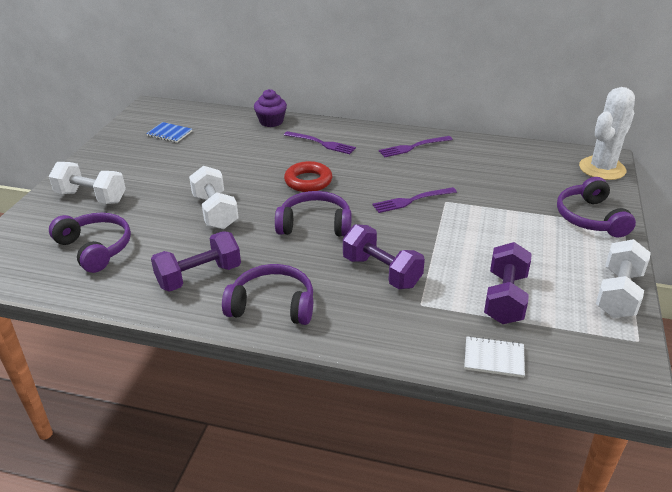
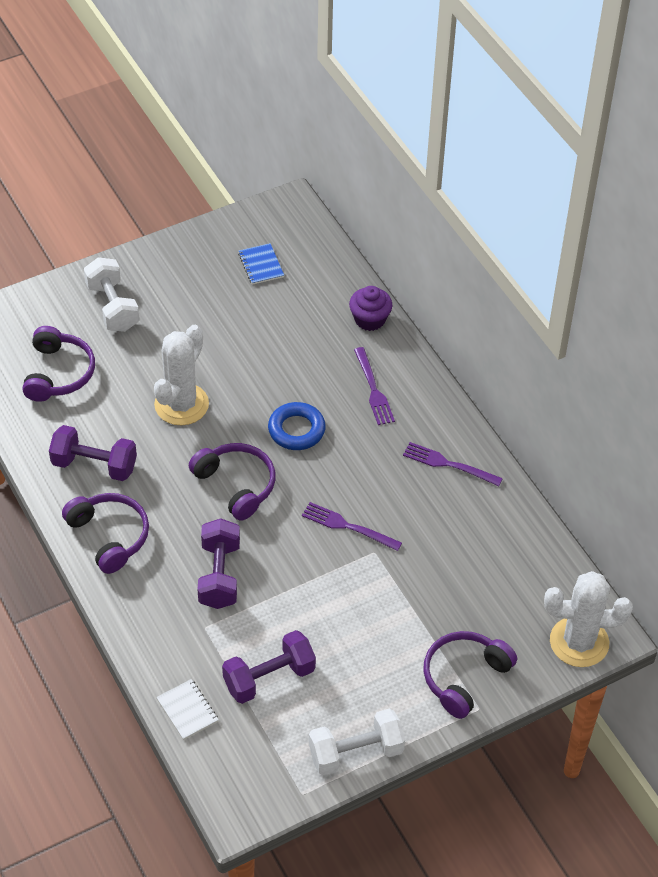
camera: 45 degrees right, 15 degrees up
white dumbbell [189,166,239,229] -> white cactus [154,325,209,425]
red ring [284,161,332,192] -> blue ring [268,402,326,450]

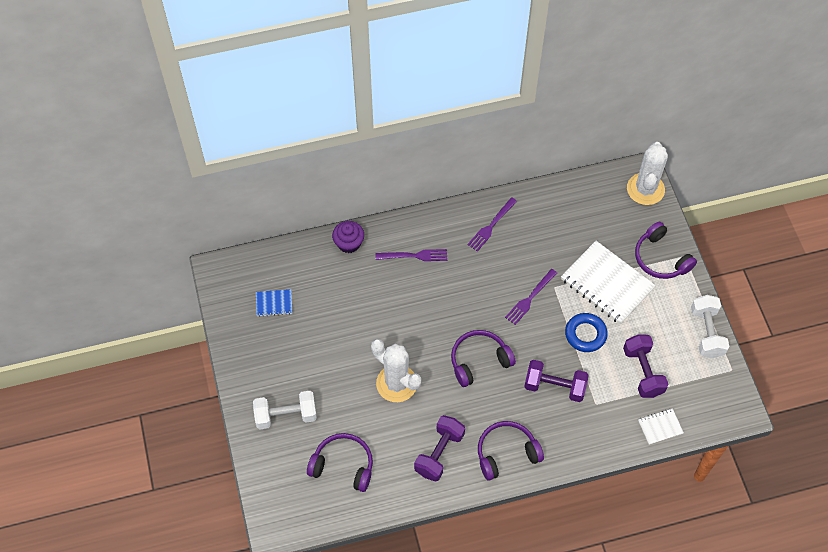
camera: 75 degrees left, 10 degrees up
blue ring [268,402,326,450] -> blue ring moved to [565,313,608,352]
none -> white notebook [561,241,656,324]

